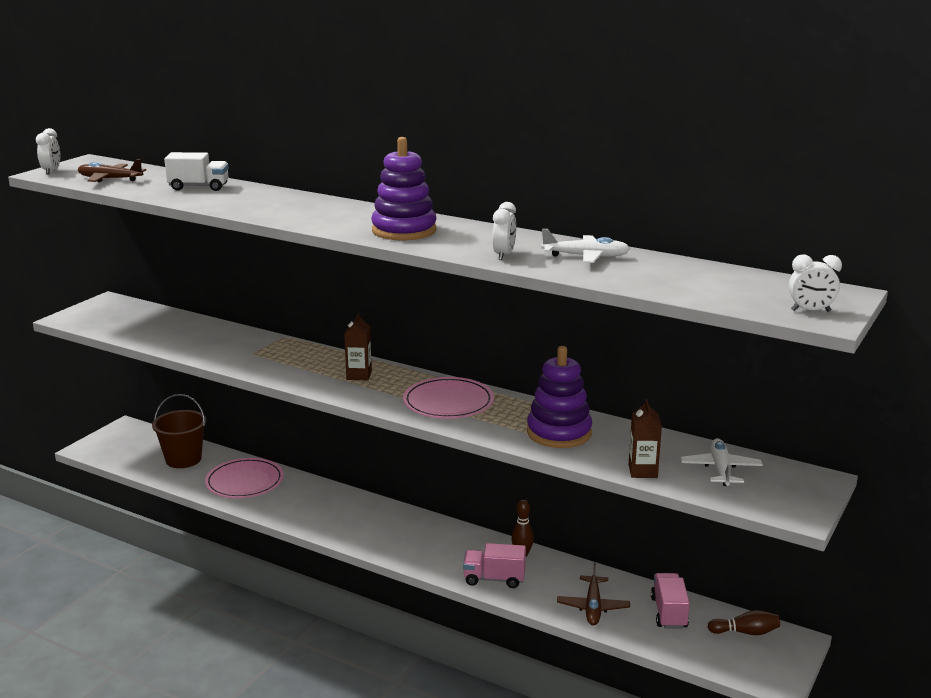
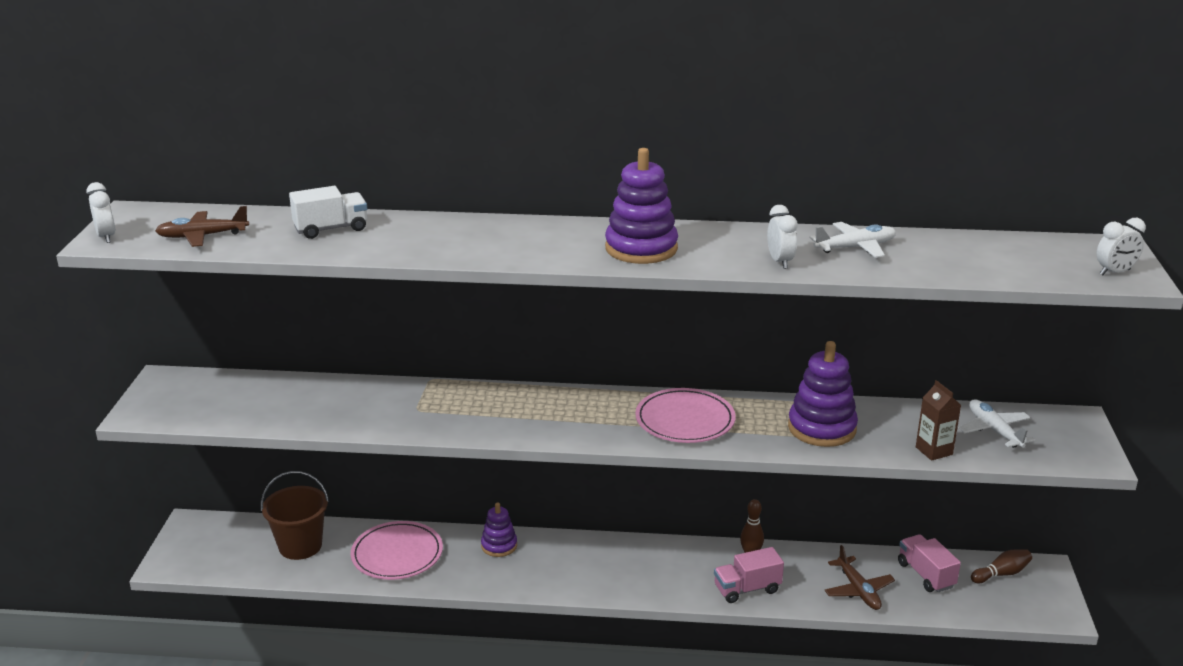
camera: 25 degrees left, 5 degrees up
brown carton [344,313,372,381] -> none
none -> purple stacking toy [481,502,517,557]

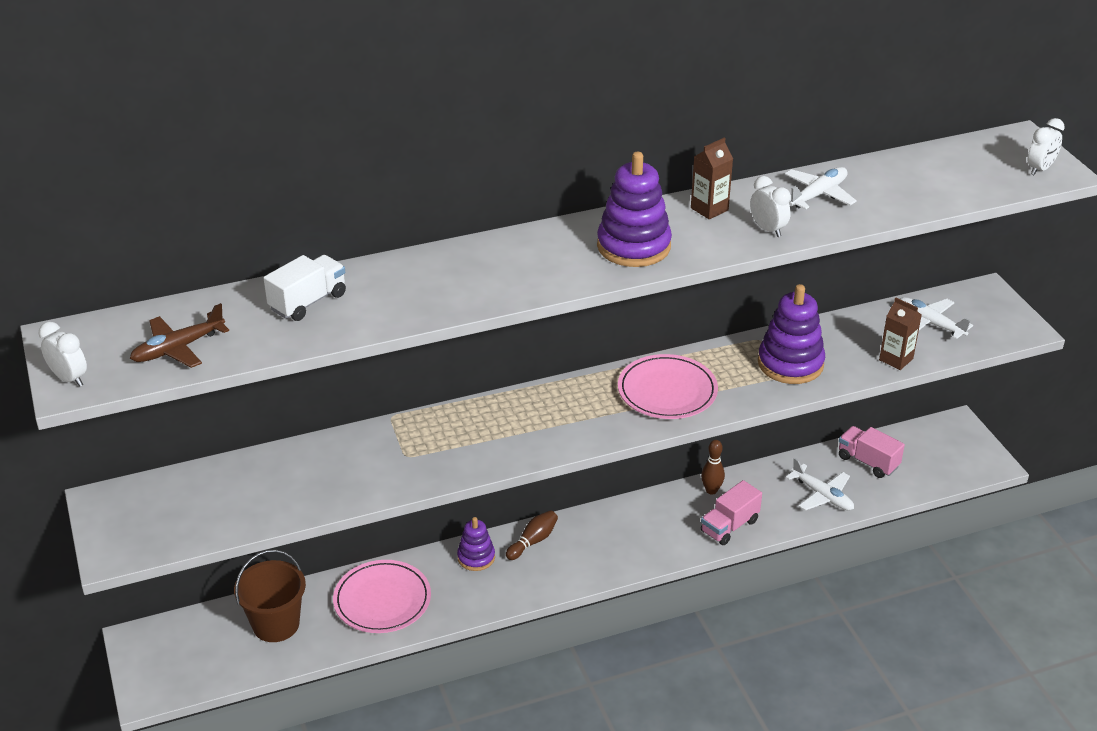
camera: 25 degrees left, 10 degrees up
brown plane [825,545,895,610] -> white plane [786,458,854,511]
brown bowling pin [971,549,1032,583] -> brown bowling pin moved to [506,510,558,560]
none -> brown carton [691,138,733,219]

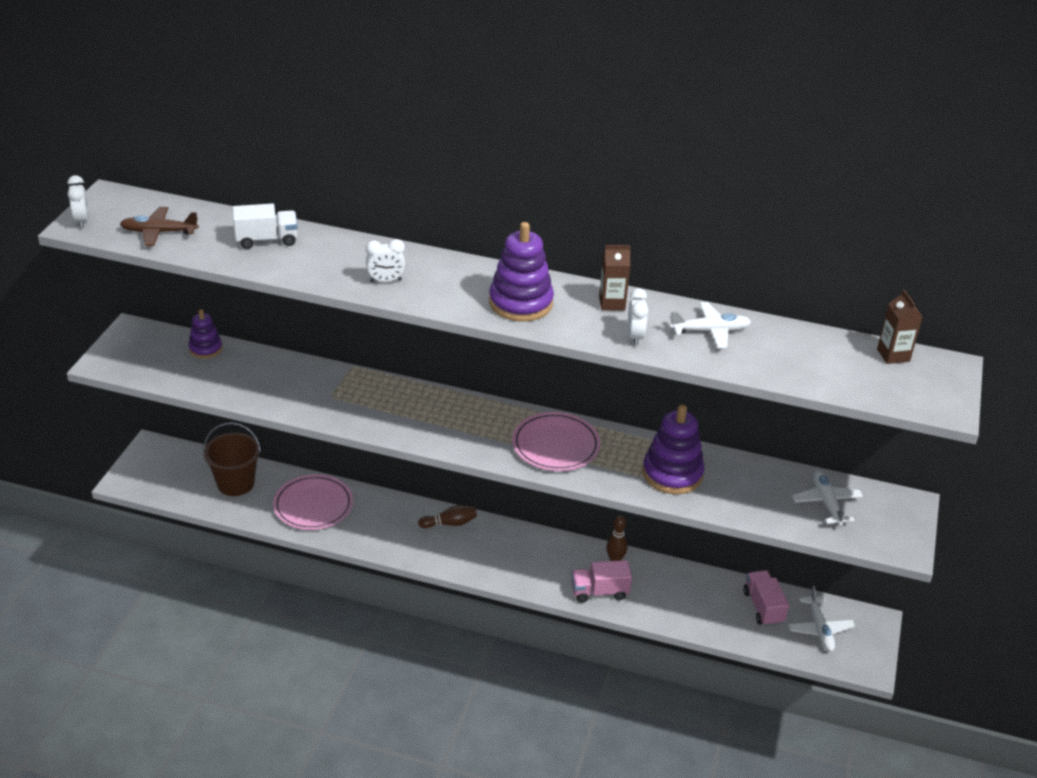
camera: 35 degrees right, 0 degrees up
purple stacking toy [457,517,495,571] -> purple stacking toy moved to [188,309,222,359]
white plane [786,458,854,511] -> white plane moved to [788,586,855,652]
brown carton [879,298,922,370] -> brown carton moved to [877,290,923,364]
white clock [1028,118,1065,175] -> white clock moved to [366,239,405,283]

